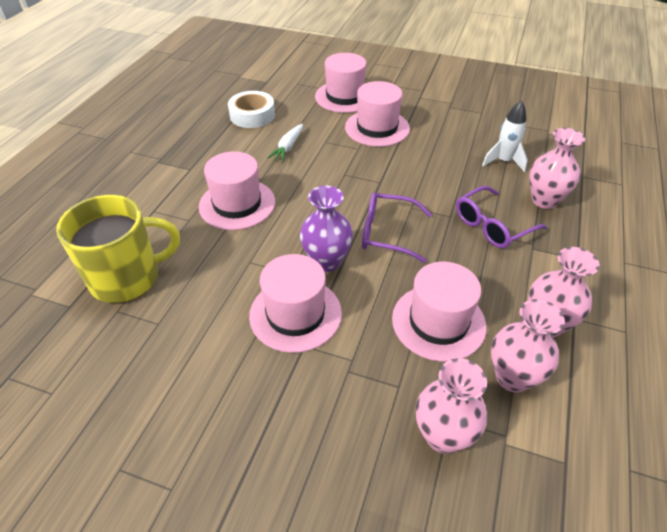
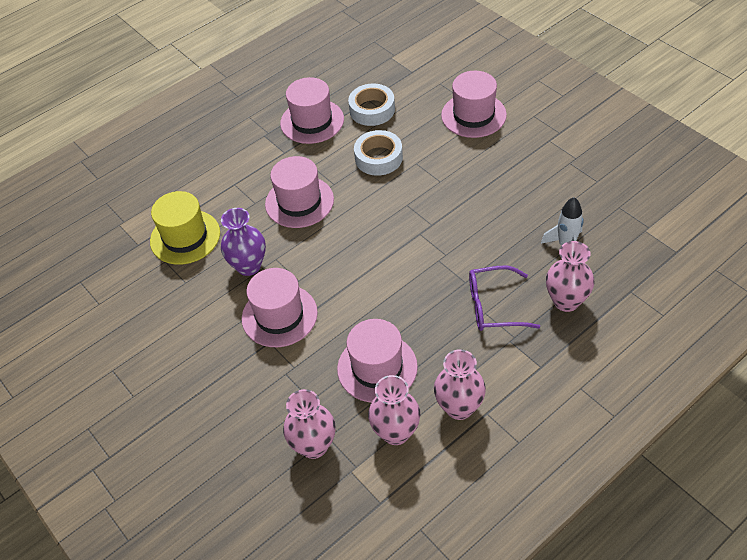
camera: 35 degrees right, 5 degrees up
yellow mug [56,195,180,303] -> yellow hat [150,191,220,265]
white carrot [267,124,303,162] -> white tape [354,130,403,176]
purple vase [300,186,353,272] -> purple vase moved to [221,208,266,276]
pink hat [345,81,410,147] -> pink hat moved to [280,77,344,144]
purple glasses [362,192,432,263] -> none

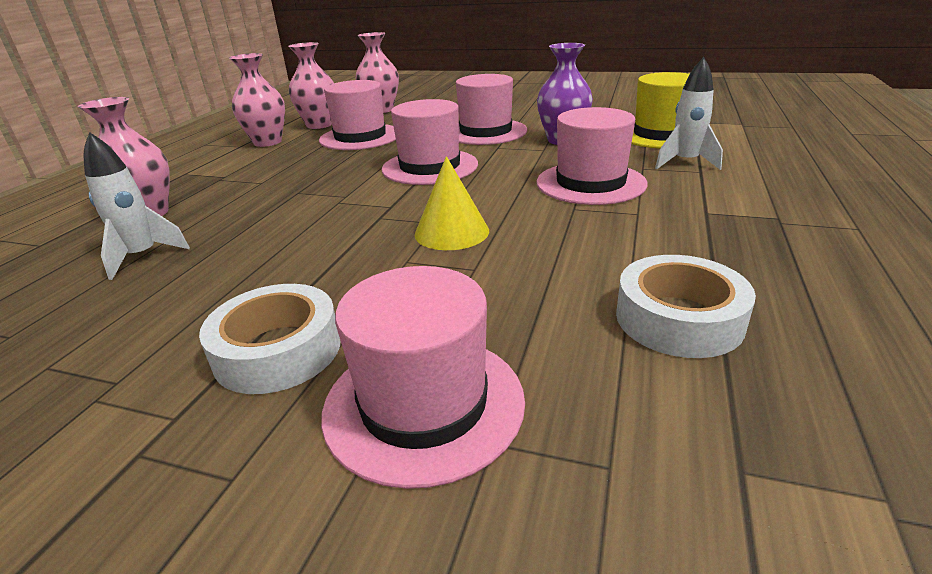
camera: 145 degrees right, 20 degrees down
pink hat [280,77,344,144] -> pink hat moved to [382,99,478,185]
white tape [354,130,403,176] -> white tape moved to [199,284,340,394]
purple glasses [469,266,541,331] -> none
none -> yellow cone [415,156,489,250]
none -> white rocket [655,57,723,170]

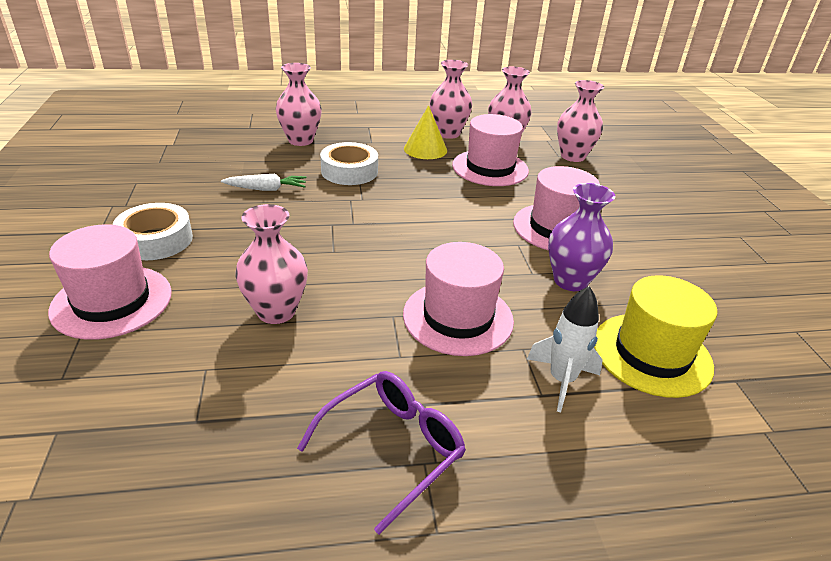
camera: 60 degrees right, 5 degrees up
white rocket [84,132,190,280] -> none
pink hat [382,99,478,185] -> none
yellow cone [415,156,489,250] -> yellow cone moved to [404,105,447,159]
white tape [616,255,756,358] -> white tape moved to [320,142,378,185]
none -> white carrot [221,174,306,191]
none -> pink vase [235,204,308,324]
none -> purple glasses [297,371,466,535]

